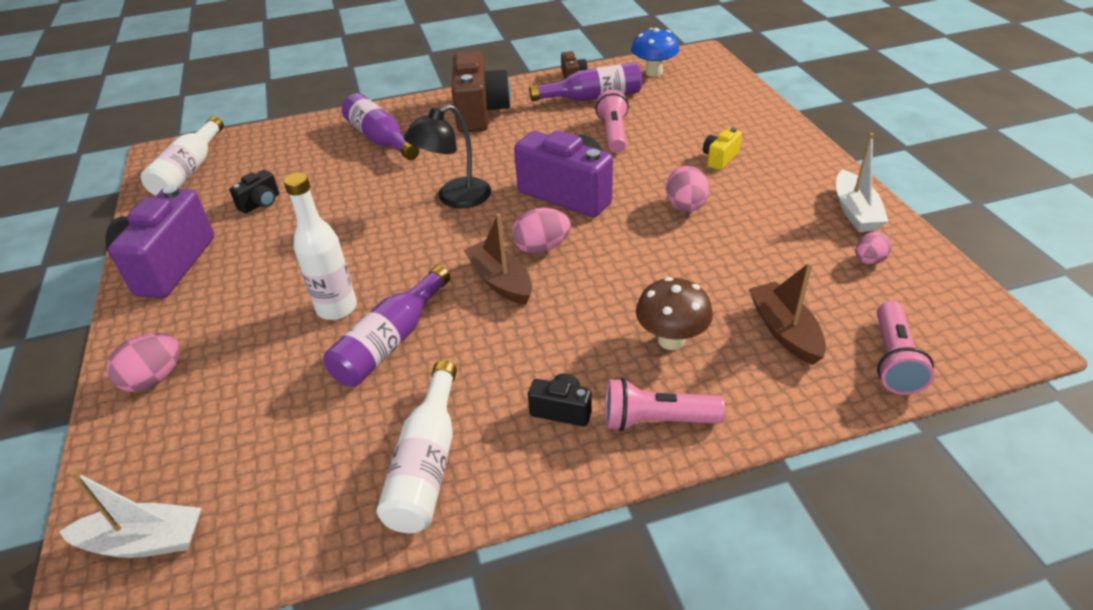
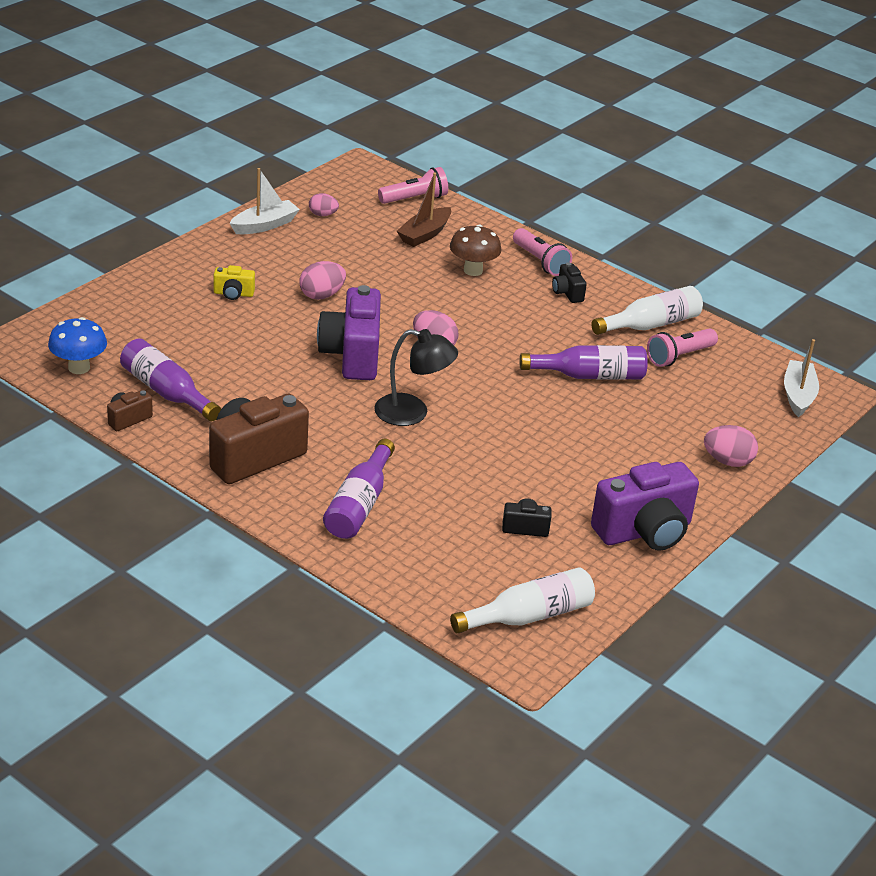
camera: 130 degrees left, 5 degrees down
white boat [59,470,201,558] -> white boat turned 45 degrees clockwise [784,339,819,417]
white bottle [284,173,357,320] -> none
brown boat [463,213,532,305] -> none
pink flashlight [595,90,629,153] -> pink flashlight moved to [647,328,718,367]

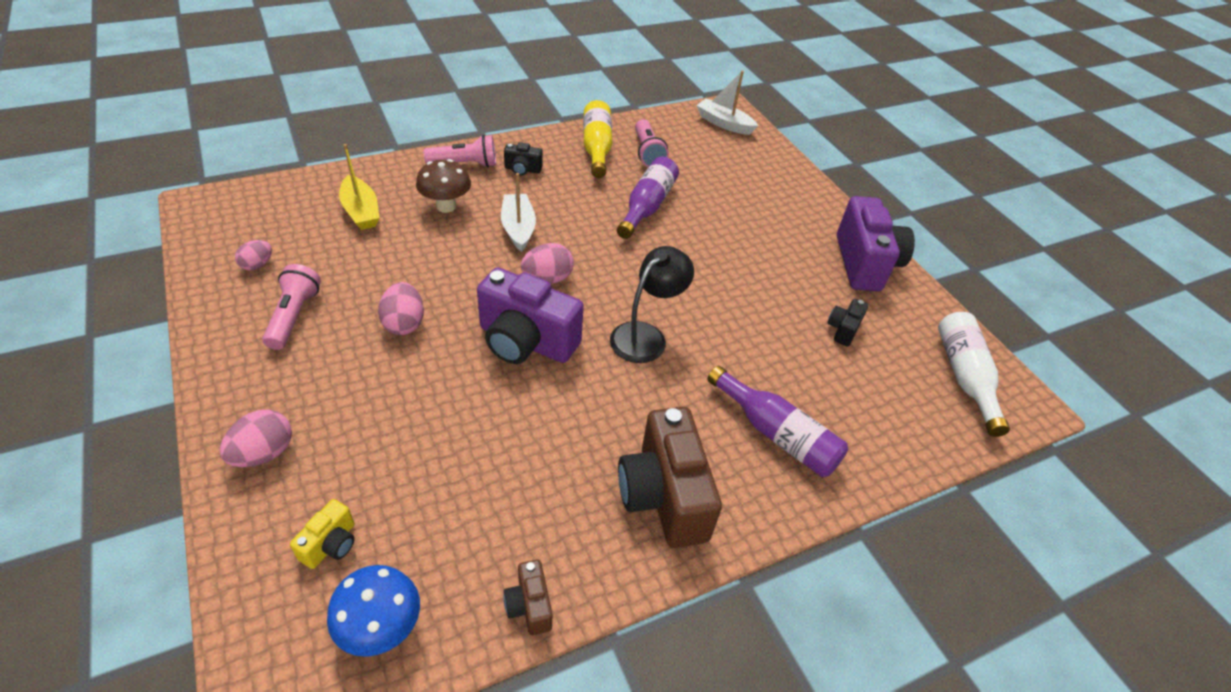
camera: 65 degrees left, 10 degrees up
purple bottle [120,339,221,421] -> none
yellow camera [214,265,255,300] -> yellow camera moved to [290,499,355,569]
white boat [230,168,300,234] -> white boat moved to [501,173,536,252]
pink flashlight [378,167,448,204] -> pink flashlight moved to [262,264,321,350]
brown boat [397,173,451,247] -> yellow boat [339,144,379,230]
white bottle [591,286,703,335] -> yellow bottle [583,100,612,178]
pink egg [704,425,758,467] -> pink egg moved to [220,410,292,467]

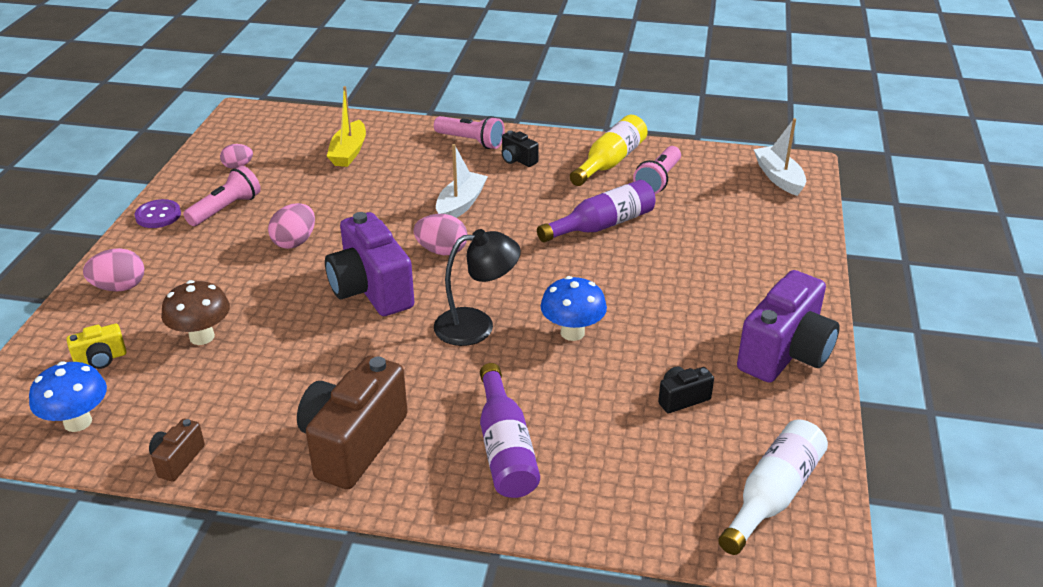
camera: 40 degrees right, 10 degrees down
brown mushroom [416,159,471,213] -> brown mushroom moved to [161,280,230,345]
none -> purple button [135,199,181,228]
none -> blue mushroom [540,276,607,341]

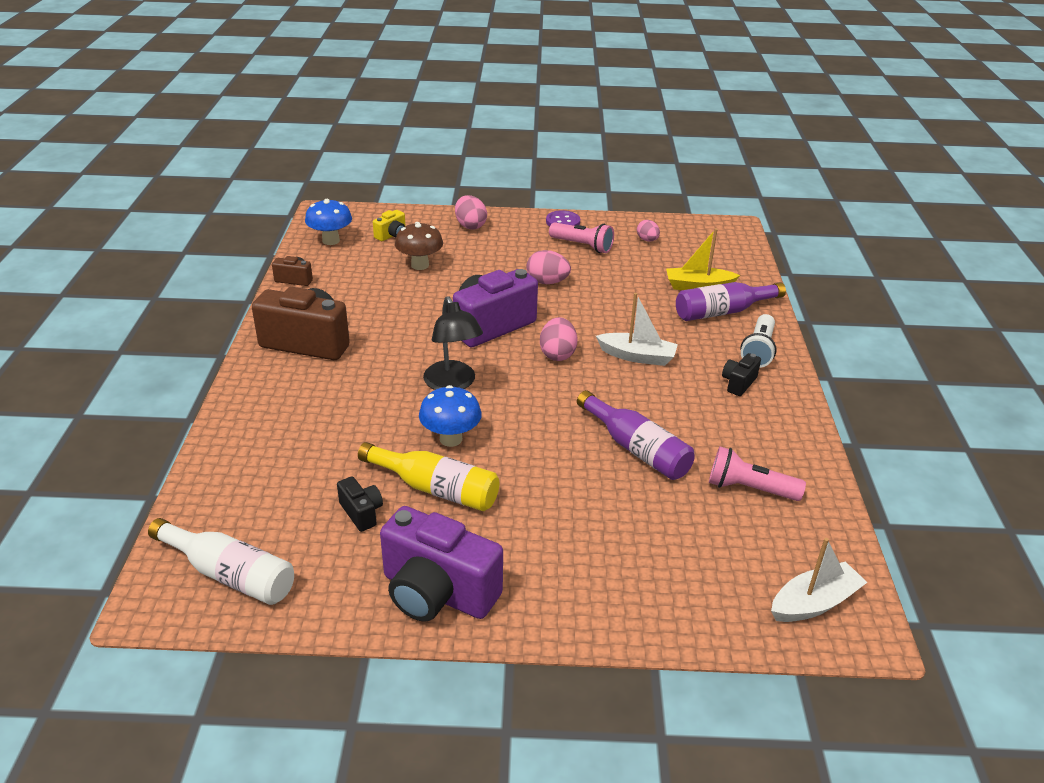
camera: 80 degrees right, 0 degrees up
yellow camera [67,324,127,369] -> yellow camera turned 105 degrees counterclockwise [373,210,406,241]
pink flashlight [434,116,505,149] -> white flashlight [740,314,777,368]
purple bottle [480,363,540,498] -> purple bottle moved to [676,282,786,321]
yellow bottle [570,115,648,186] -> yellow bottle moved to [358,442,499,511]

